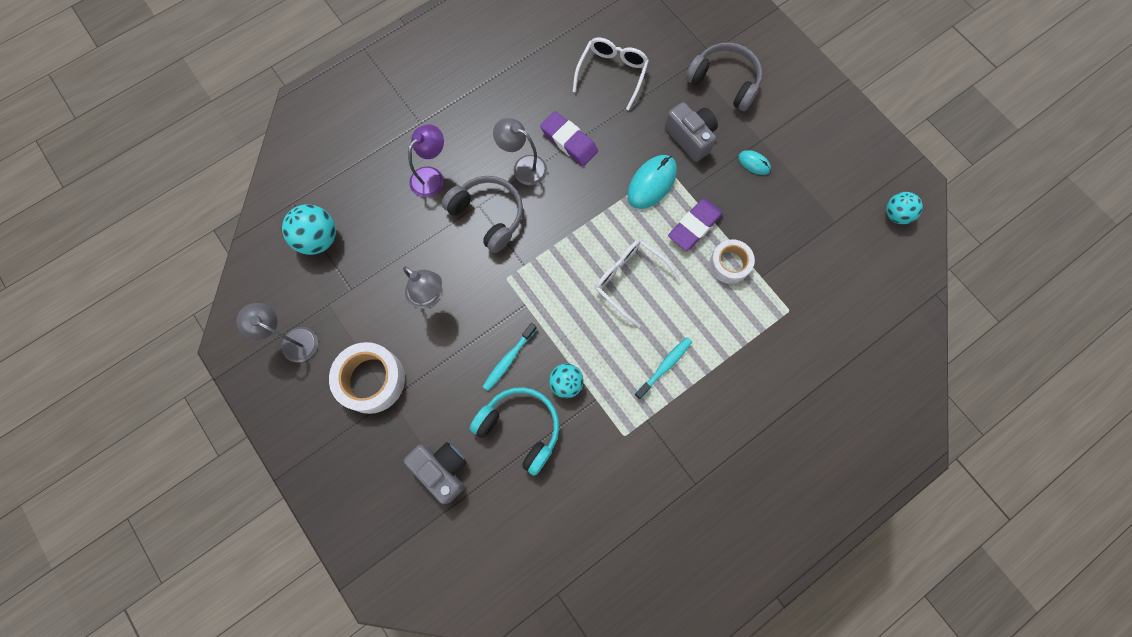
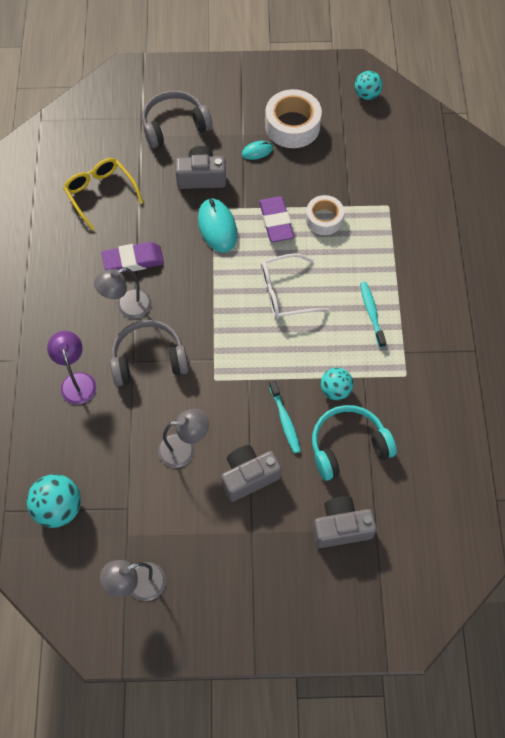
camera: 55 degrees left, 10 degrees down
white tape [329,342,405,414] -> white tape moved to [265,89,322,148]
white glasses [573,38,649,111] -> yellow glasses [63,158,143,230]
none -> grey camera [221,445,282,502]

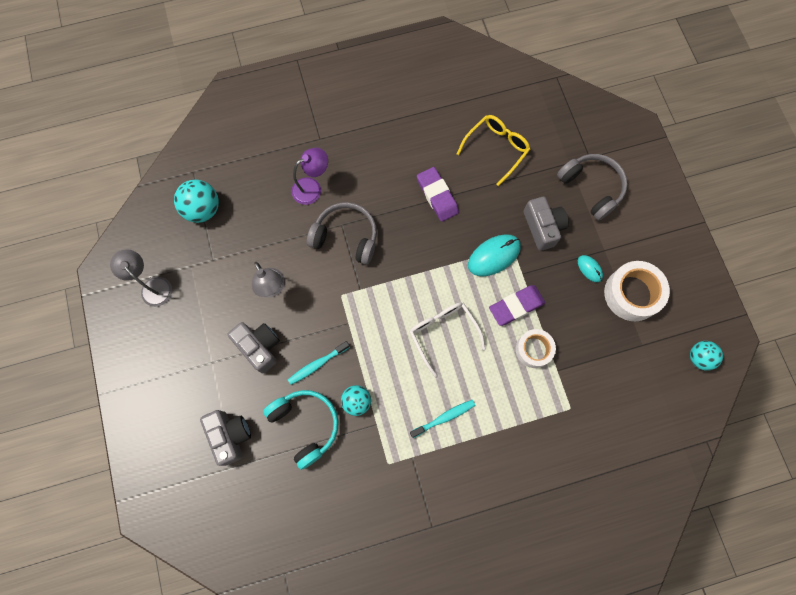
camera: 75 degrees right, 10 degrees up
grey lamp [94,268,152,319] -> none
grey headphones [110,320,189,386] -> grey headphones turned 45 degrees counterclockwise [307,202,377,265]

